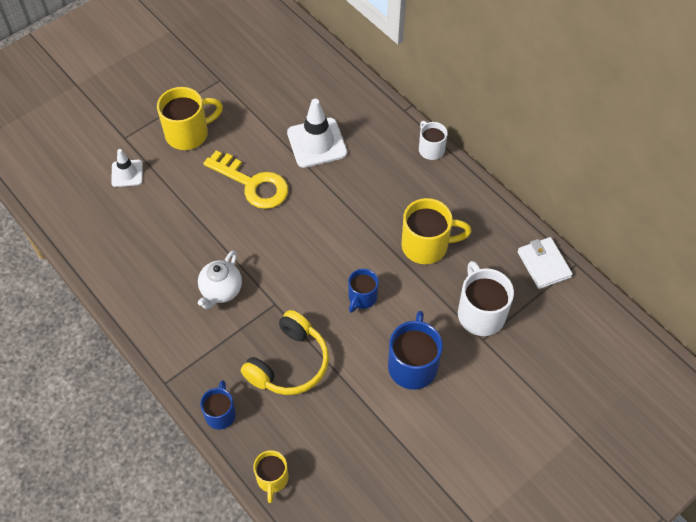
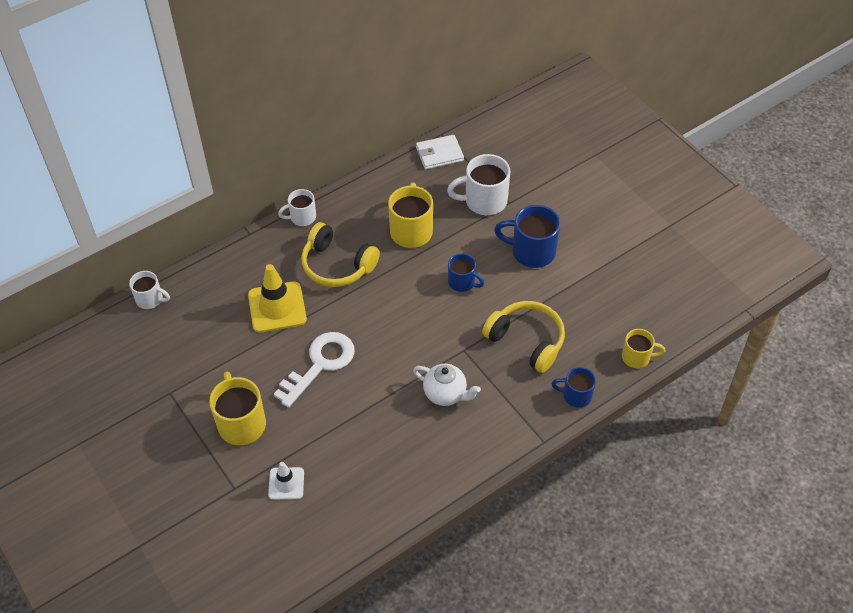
camera: 85 degrees left, 5 degrees down
yellow key [204,151,288,209] -> white key [274,332,355,408]
white traffic cone [287,99,347,168] -> yellow traffic cone [248,264,307,333]
none -> white mug [129,271,170,309]
none -> yellow headphones [301,222,380,287]

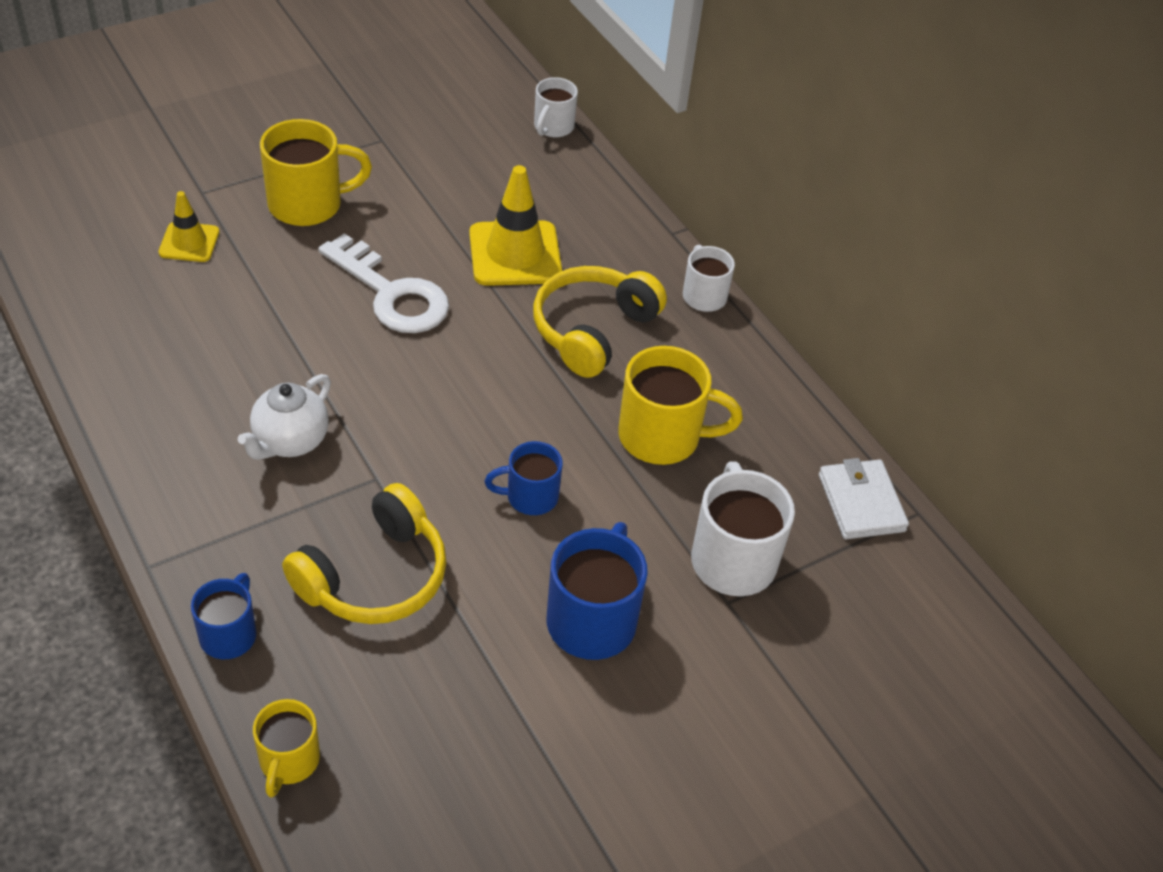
camera: 90 degrees right, 5 degrees down
white traffic cone [268,462,304,500] -> yellow traffic cone [159,191,219,262]
blue mug [448,253,484,292] -> blue mug turned 45 degrees clockwise [485,441,563,515]

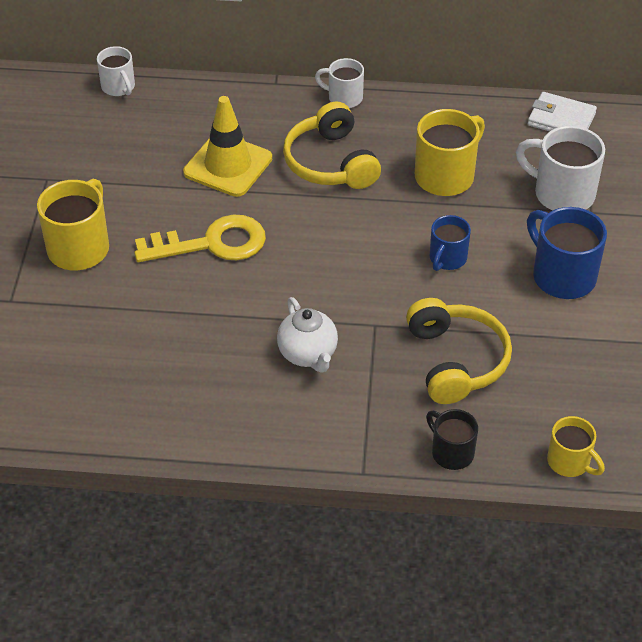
camera: 50 degrees left, 0 degrees up
yellow traffic cone [159,191,219,262] -> none
blue mug [191,573,257,659] -> black mug [426,409,478,470]
white key [318,233,449,333] -> yellow key [135,214,266,262]

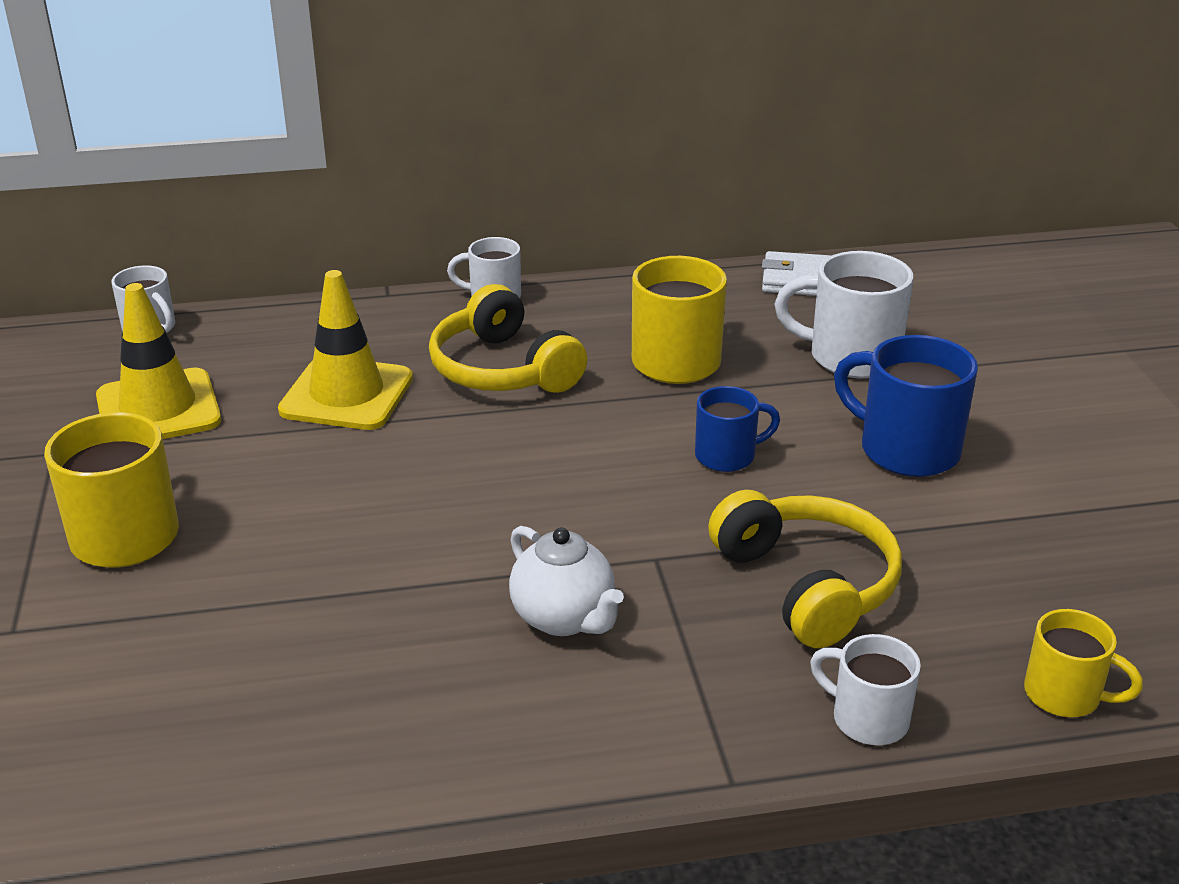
camera: 15 degrees left, 15 degrees down
yellow key [135,214,266,262] -> none
black mug [426,409,478,470] -> white mug [810,634,921,745]
blue mug [430,215,471,271] -> blue mug turned 120 degrees counterclockwise [695,386,780,472]
none -> yellow traffic cone [96,283,221,439]

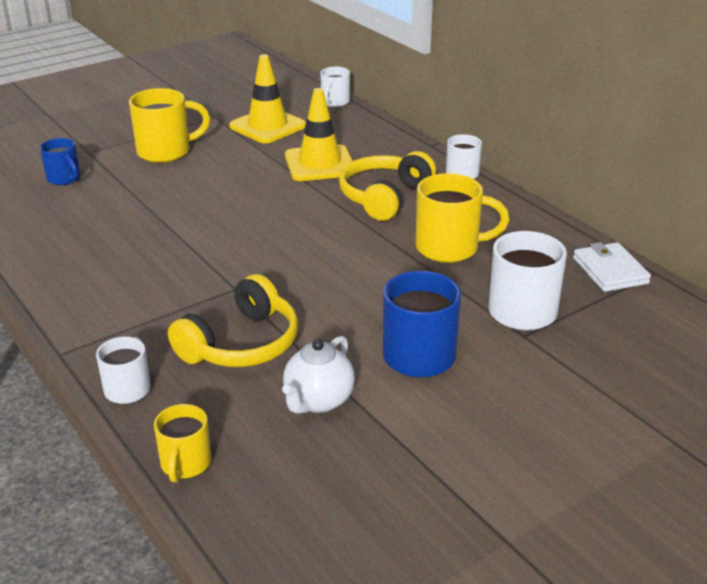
camera: 65 degrees right, 0 degrees up
white teapot [509,526,624,636] -> white teapot moved to [282,336,355,414]
blue mug [695,386,780,472] -> blue mug moved to [40,138,80,185]

